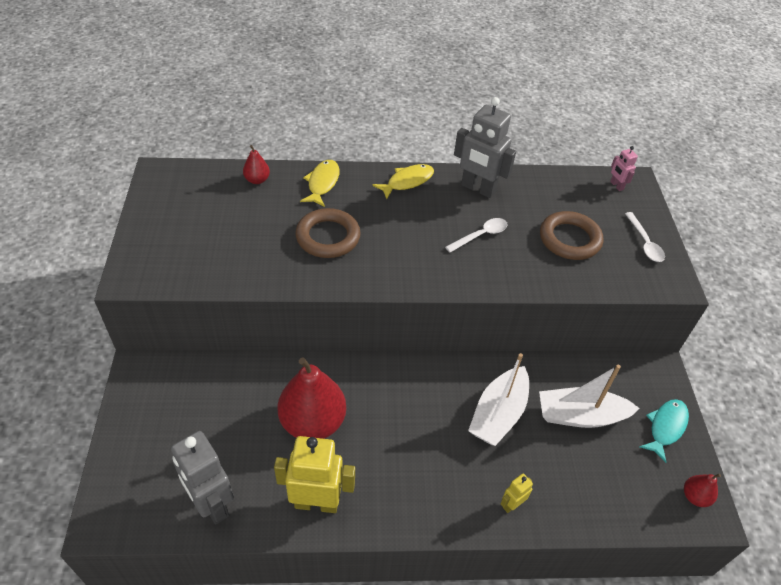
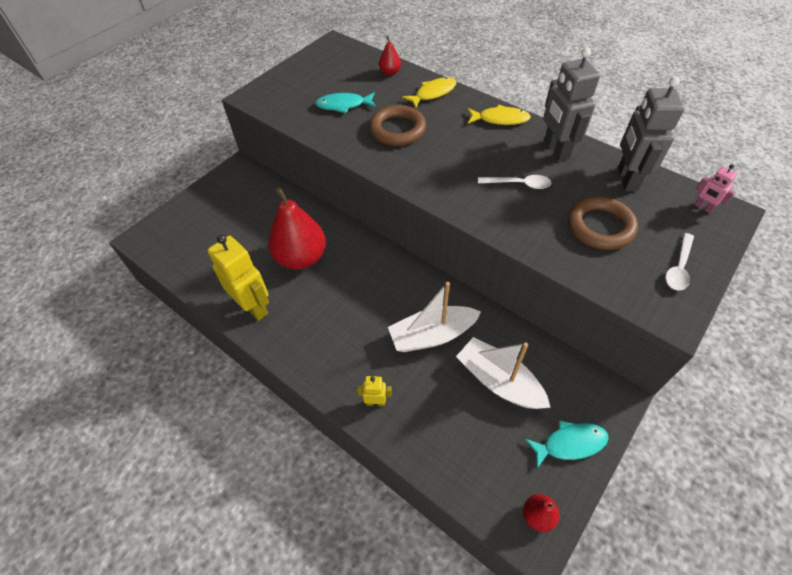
camera: 45 degrees right, 5 degrees up
grey robot [171,431,234,525] -> grey robot moved to [618,77,685,191]
pink robot [610,146,638,191] -> pink robot turned 60 degrees counterclockwise [694,164,737,213]
none -> turquoise fish [315,93,376,113]

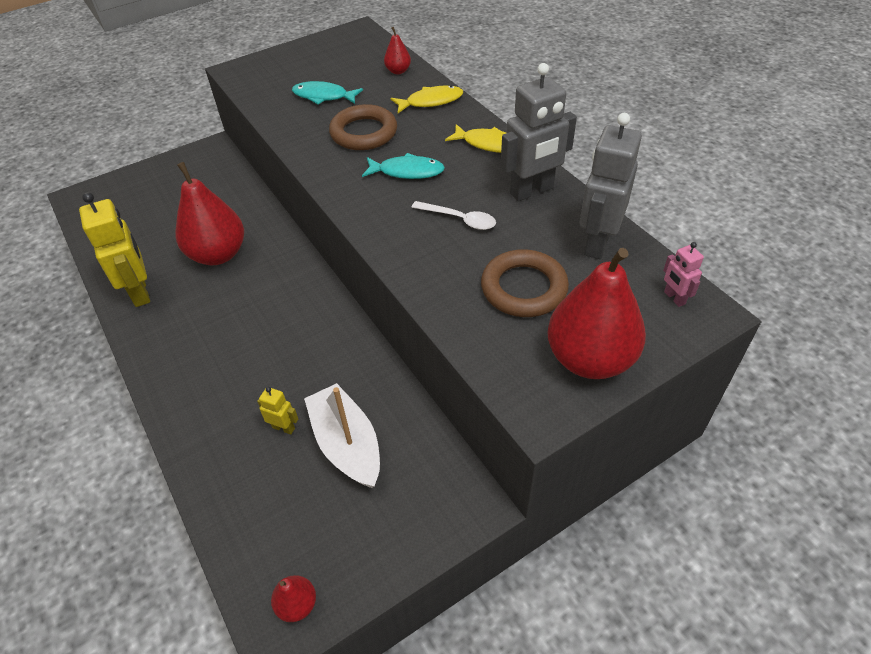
camera: 20 degrees right, 5 degrees down
yellow robot [357,376,392,406] -> yellow robot moved to [257,387,298,435]
white boat [388,282,481,352] -> none
turquoise fish [525,420,609,468] -> turquoise fish moved to [362,153,445,179]
grey robot [543,48,600,161] -> grey robot turned 120 degrees counterclockwise [501,63,577,201]
white spoon [665,233,694,291] -> red pear [547,248,646,379]

